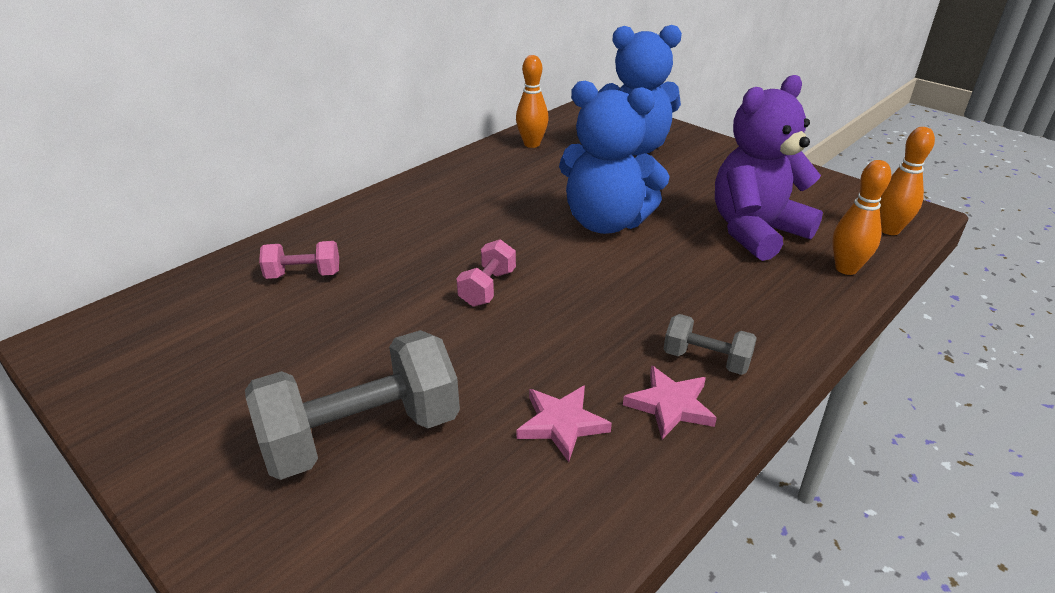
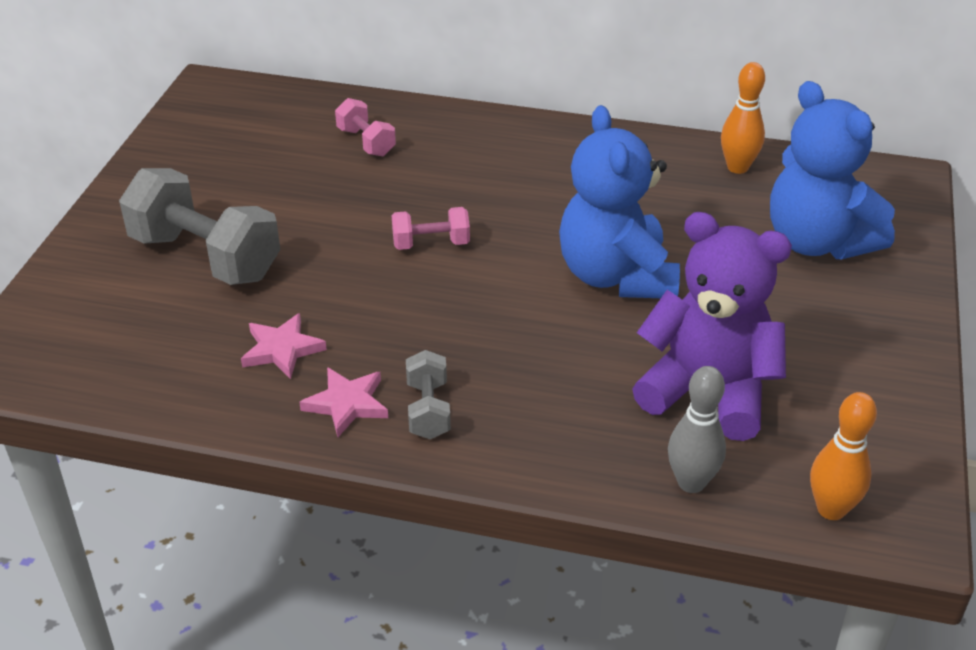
camera: 60 degrees right, 5 degrees up
orange bowling pin [832,160,891,275] -> grey bowling pin [668,366,726,493]

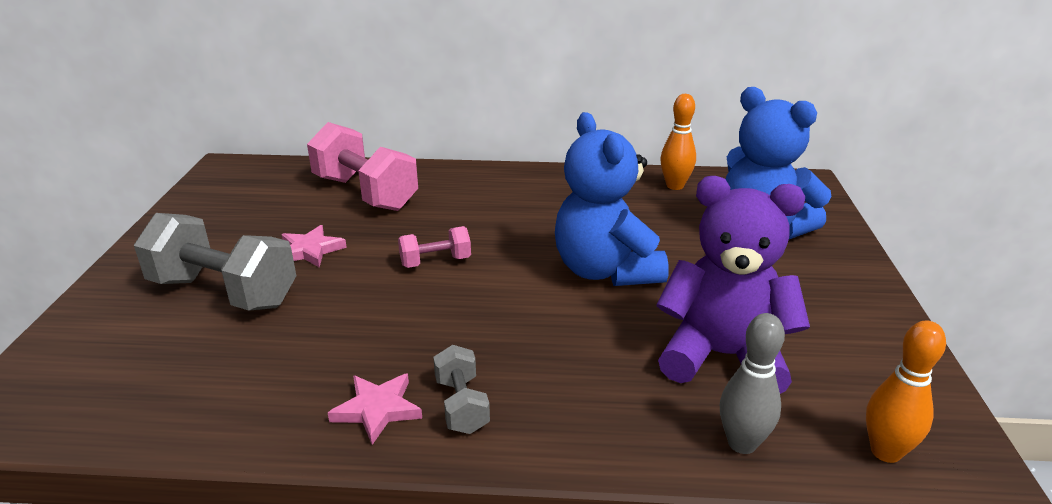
camera: 10 degrees left, 10 degrees down
pink star [241,313,327,379] -> pink star moved to [282,225,347,268]
pink dumbbell [335,98,396,156] -> pink dumbbell [307,122,418,211], size x2.00

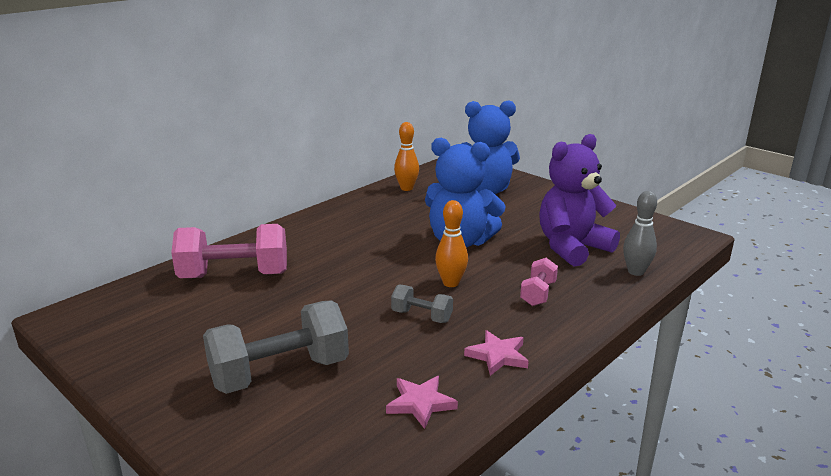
camera: 50 degrees left, 5 degrees down
pink star [282,225,347,268] -> pink star moved to [386,376,458,429]
pink dumbbell [398,226,471,268] -> pink dumbbell moved to [520,258,558,306]
grey dumbbell [433,345,490,434] -> grey dumbbell moved to [391,284,453,323]
orange bowling pin [866,320,946,463] -> orange bowling pin moved to [435,200,468,287]

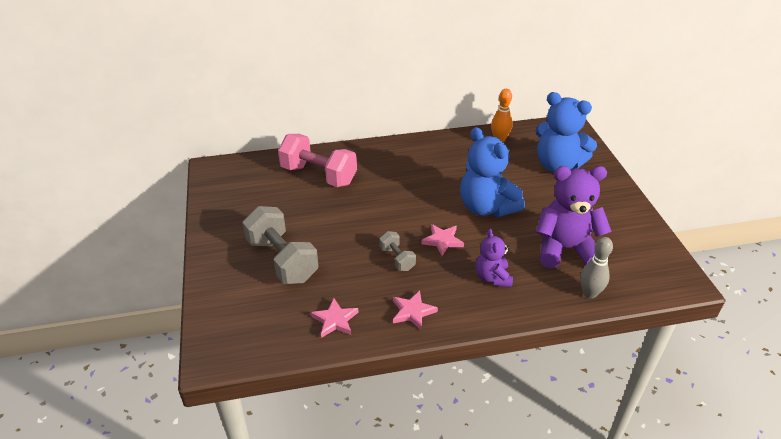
camera: 35 degrees right, 15 degrees up
grey dumbbell [203,300,349,394] -> grey dumbbell turned 45 degrees clockwise [242,206,319,284]
orange bowling pin [435,200,468,287] -> pink star [421,224,464,256]
pink dumbbell [520,258,558,306] -> purple teddy bear [475,229,513,287]

